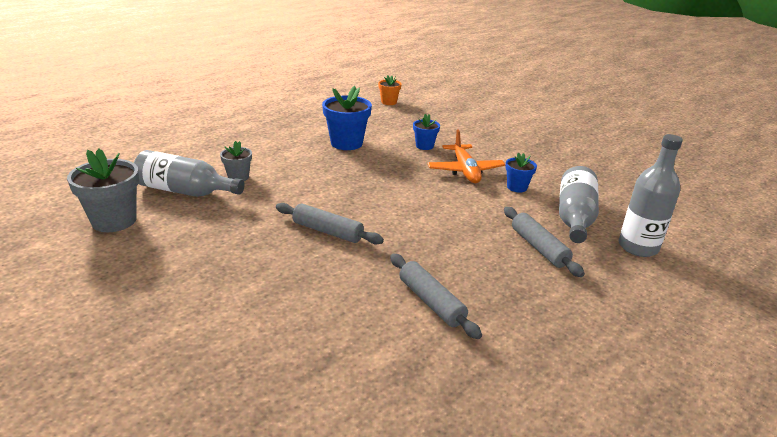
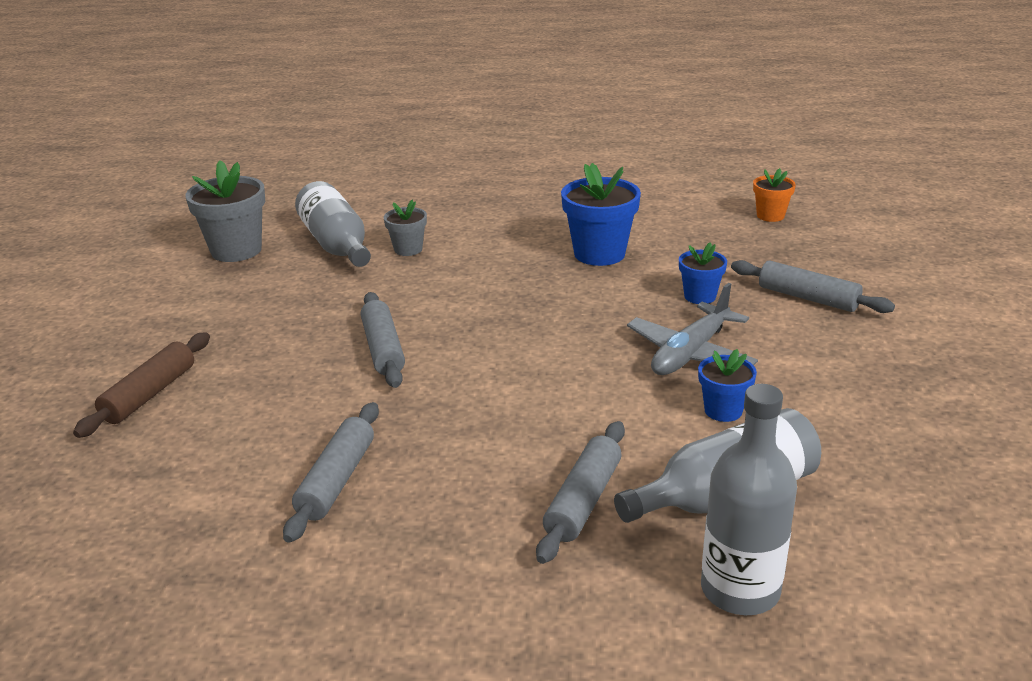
camera: 50 degrees right, 0 degrees up
orange plane [427,130,506,183] -> grey plane [627,283,758,375]
none -> brown rolling pin [73,332,210,438]
none -> grey rolling pin [731,260,895,313]

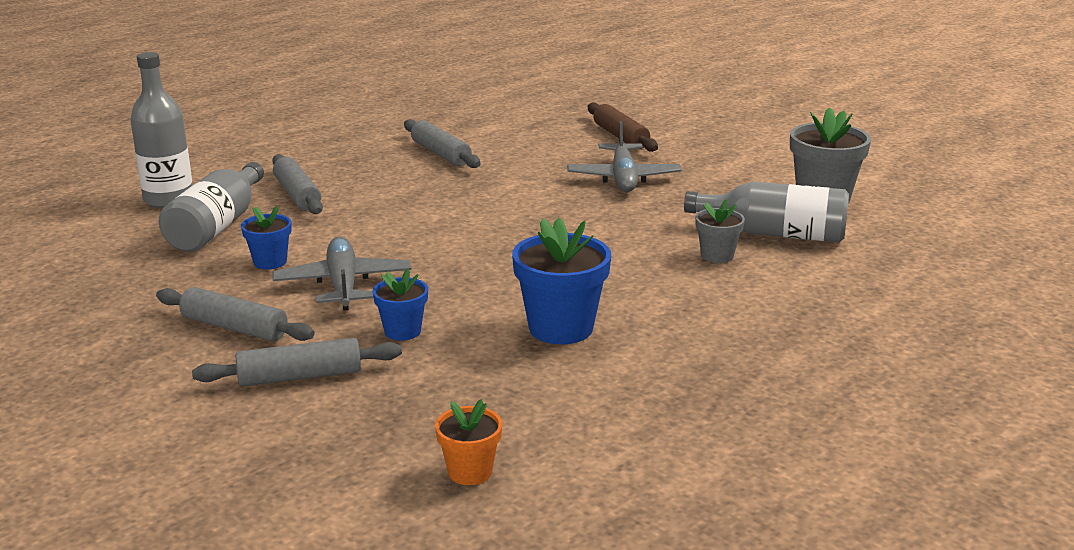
camera: 130 degrees right, 5 degrees down
grey rolling pin [361,292,405,388] -> grey rolling pin moved to [156,287,315,341]
none -> grey plane [567,121,682,192]

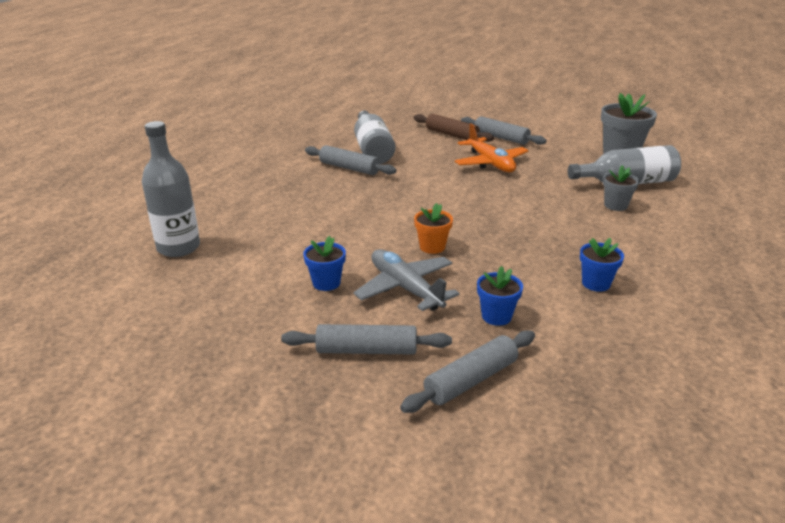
camera: 25 degrees left, 5 degrees up
grey bottle [159,162,264,252] -> grey bottle moved to [354,111,395,164]
grey rolling pin [272,154,323,214] -> grey rolling pin moved to [461,116,547,145]
orange flower pot [435,399,502,485] -> orange flower pot moved to [414,203,453,254]
blue flower pot [512,218,611,344] -> blue flower pot [580,238,624,292], size x0.56
grey plane [567,121,682,192] -> orange plane [455,123,528,172]

